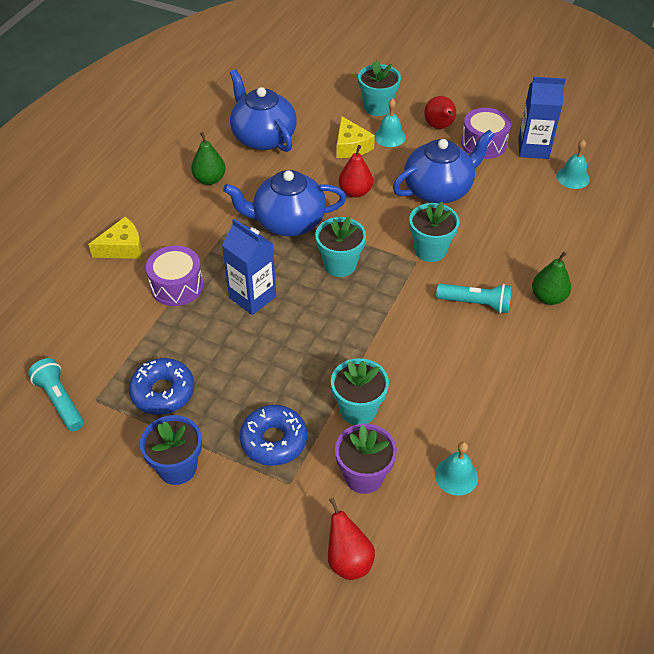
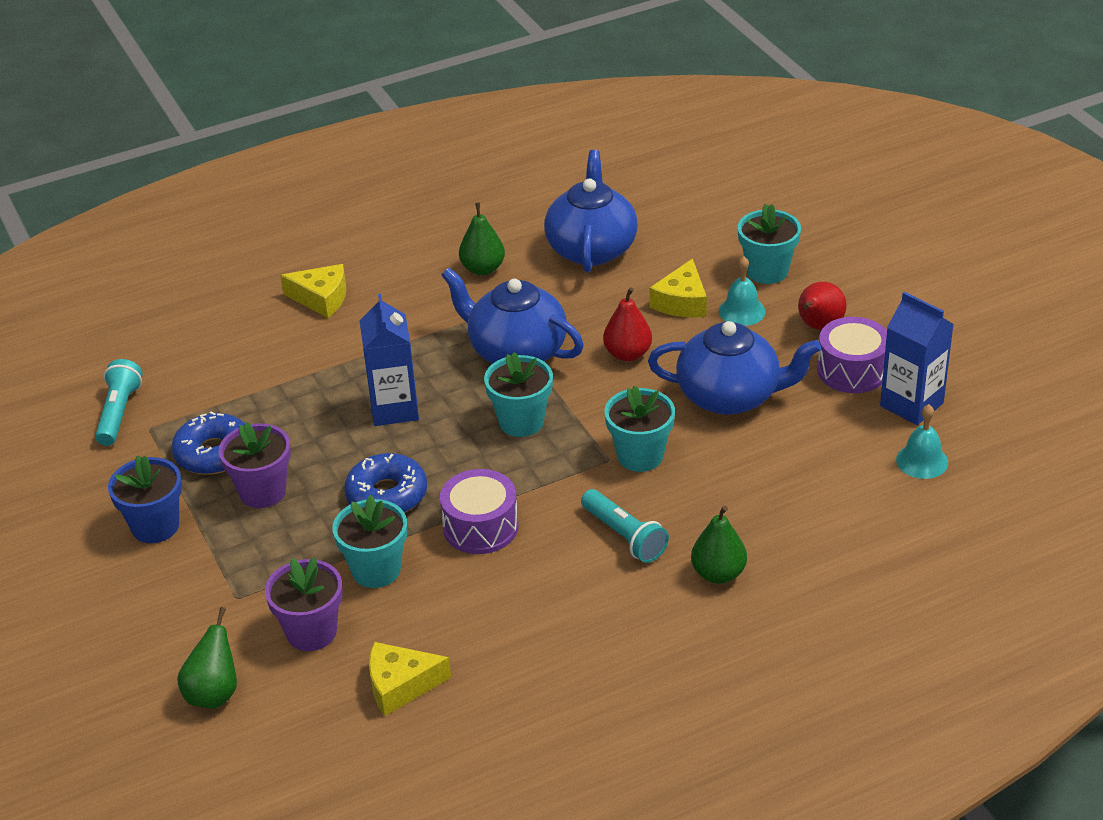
camera: 40 degrees right, 10 degrees down
purple drum [146,246,203,306] -> purple drum moved to [440,469,519,554]
blue donut [240,405,307,466] -> blue donut moved to [344,453,427,513]
red pear [328,497,375,580] -> green pear [177,607,237,709]
turquoise bell [435,442,478,496] -> yellow cheese [369,642,451,716]
none -> purple flower pot [219,422,291,508]

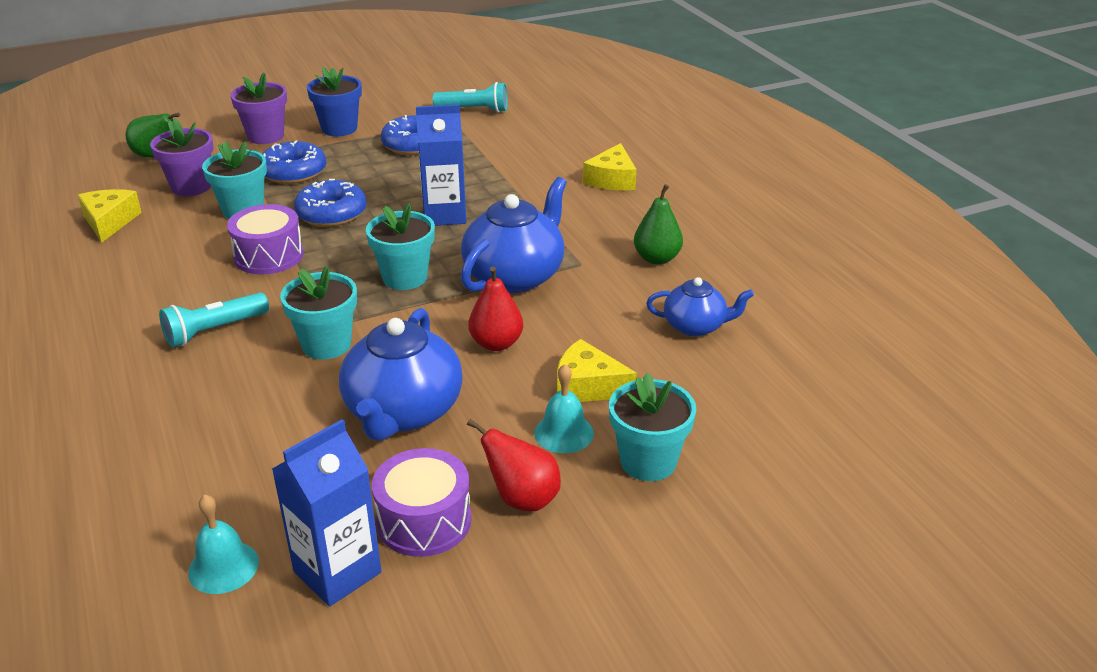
camera: 90 degrees right, 5 degrees down
purple flower pot [219,422,291,508] -> purple flower pot moved to [231,72,287,144]
blue teapot [544,150,638,272] -> blue teapot [646,277,754,336], size x0.58
green pear [691,506,747,584] -> none
none -> blue donut [262,140,326,184]

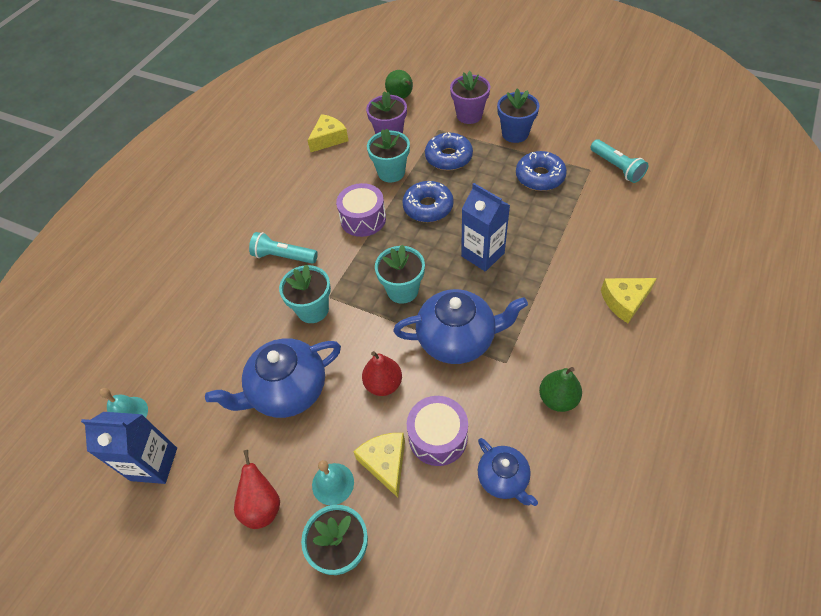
camera: 55 degrees right, 20 degrees up
purple drum [372,448,471,557] -> purple drum moved to [407,396,468,466]

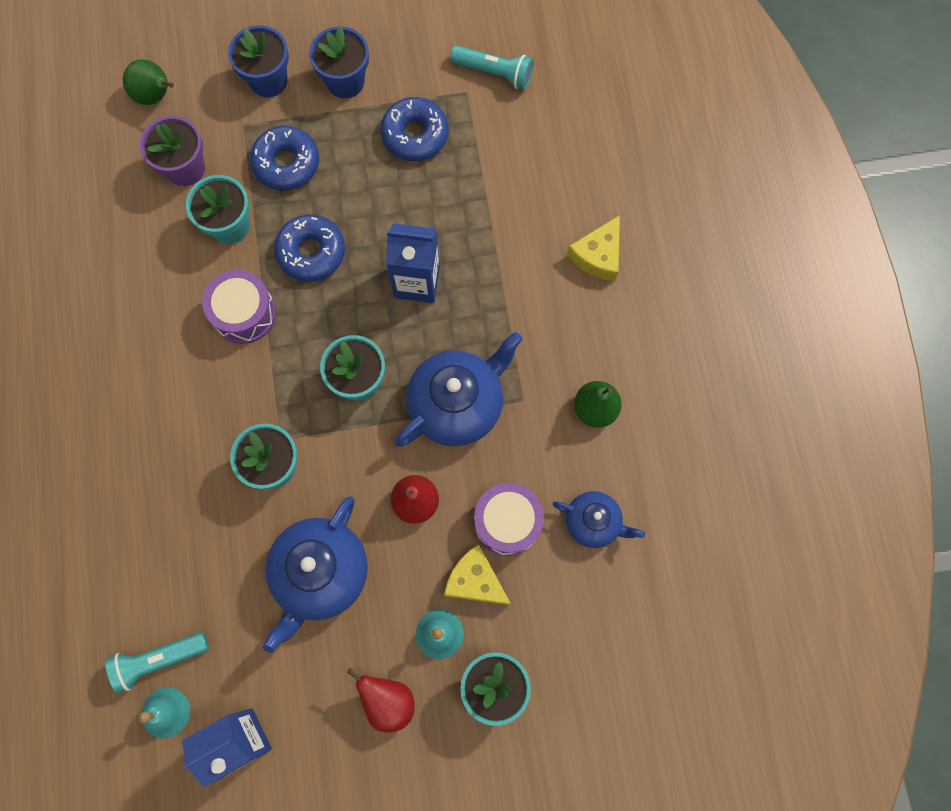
camera: 40 degrees left, 20 degrees up
turquoise flashlight [249,232,318,264] -> turquoise flashlight moved to [106,632,209,693]
yellow cheese [307,114,349,152] -> none
purple flower pot [450,71,490,124] -> blue flower pot [228,25,289,97]

